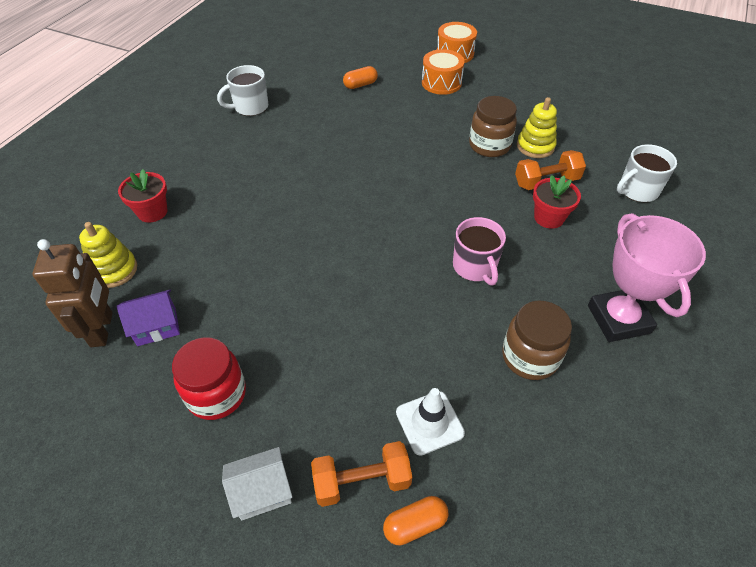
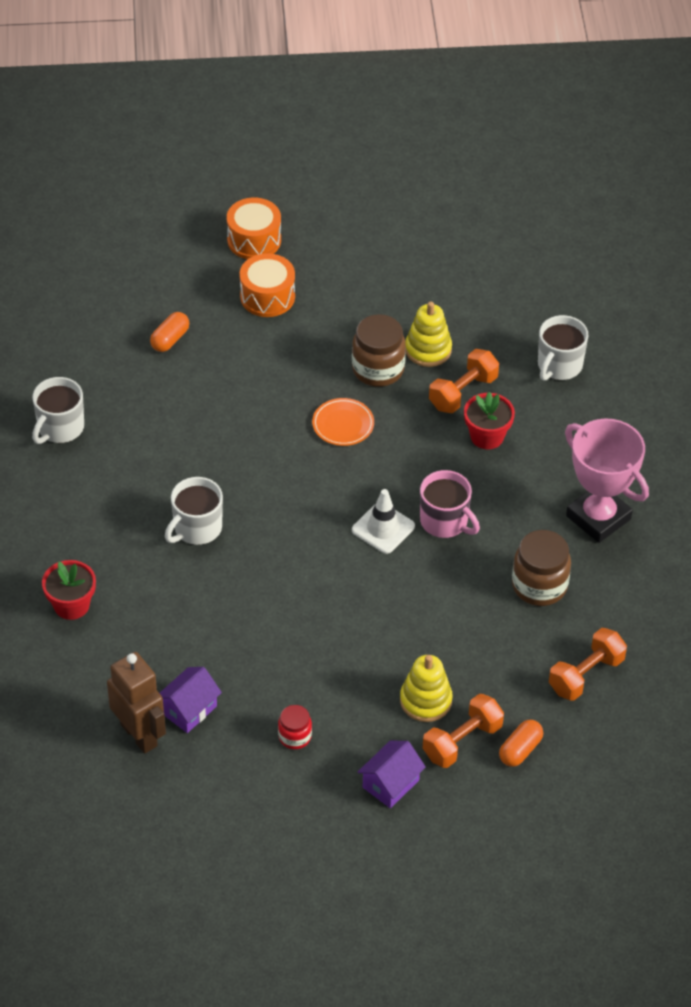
camera: 30 degrees left, 0 degrees up
yellow stacking toy [79,222,137,288] -> yellow stacking toy moved to [400,655,453,722]
red jar [172,337,246,420] -> red jar [278,705,312,749], size x0.57
white house [222,447,293,520] -> purple house [357,741,426,808]
white traffic cone [396,388,465,456] -> white traffic cone moved to [352,489,415,554]
none -> white mug [165,477,223,545]
none -> orange plate [312,398,374,446]
none -> orange dumbbell [549,628,627,701]

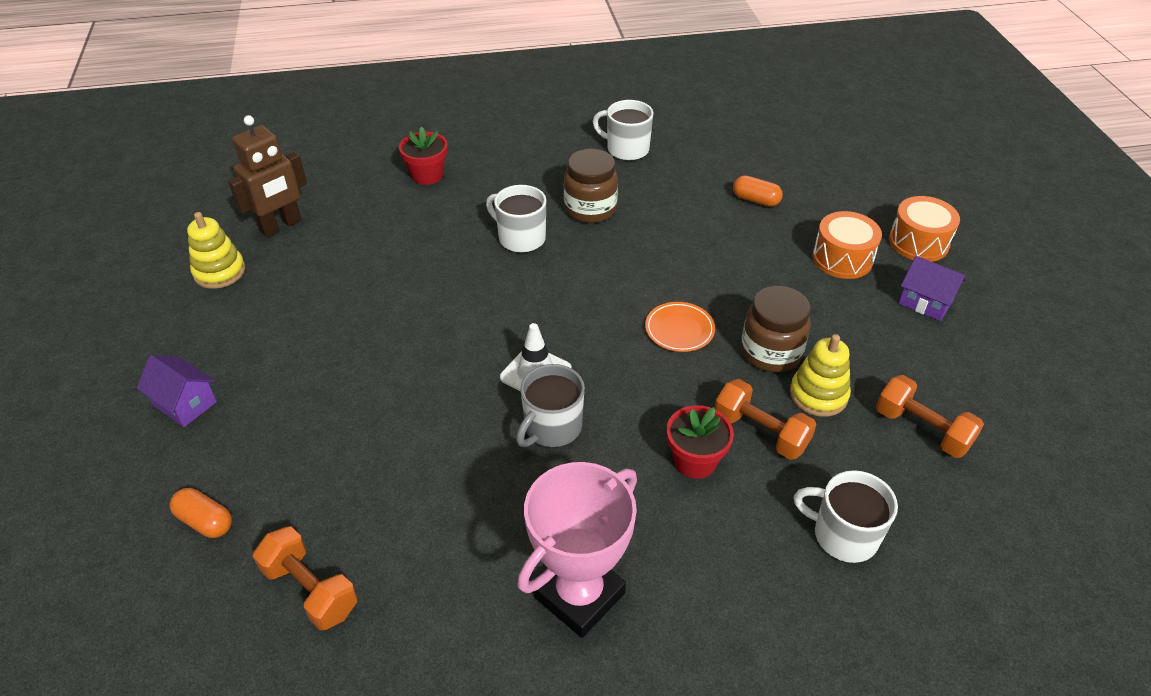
camera: 85 degrees right, 5 degrees down
purple house [160,667,222,733] -> purple house moved to [899,256,966,321]
red jar [278,705,312,749] -> none
yellow stacking toy [400,655,453,722] -> yellow stacking toy moved to [187,212,245,289]
pink mug [420,470,480,538] -> grey mug [516,364,585,447]
orange dumbbell [423,694,504,768] -> orange dumbbell moved to [876,375,984,458]
brown jar [512,530,571,606] -> brown jar moved to [564,149,618,223]

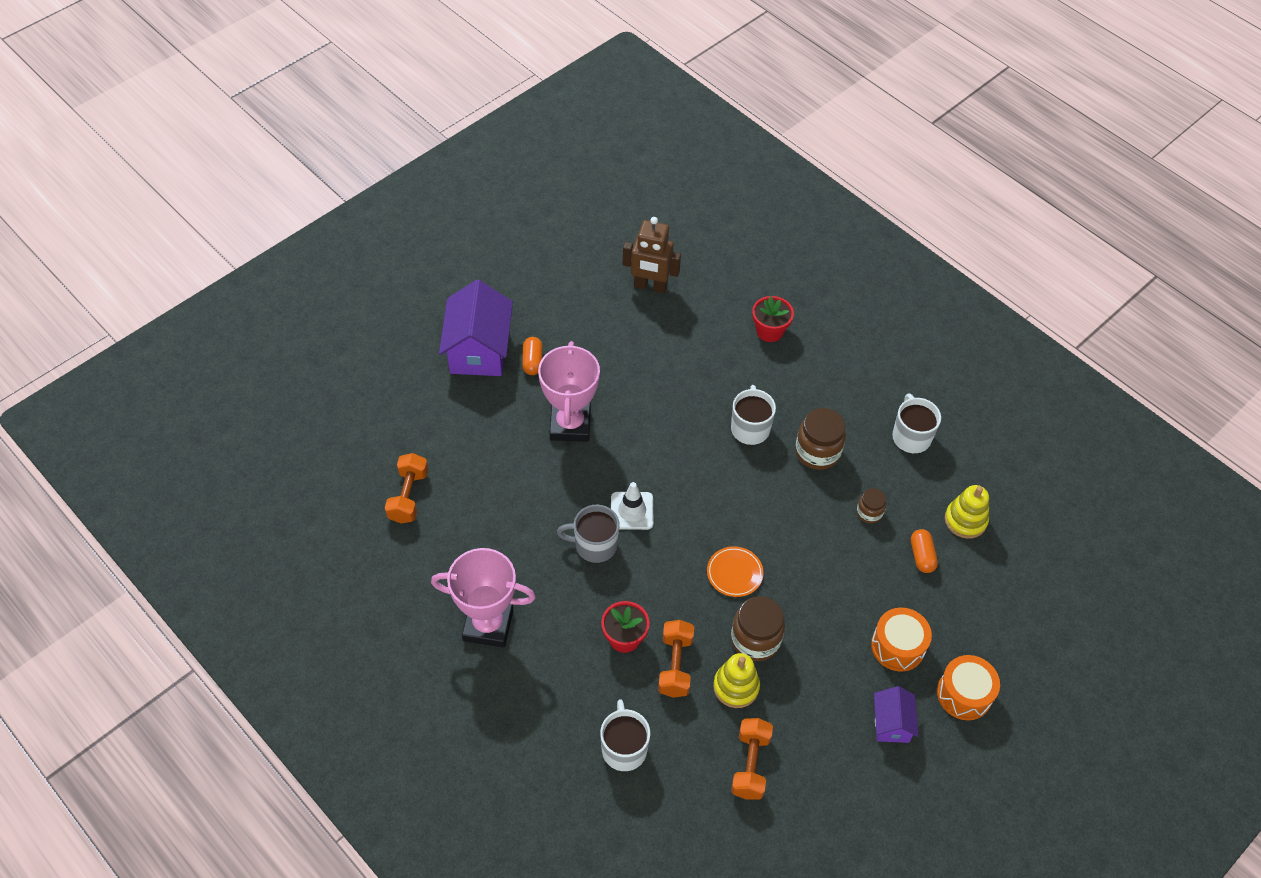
camera: 55 degrees right, 10 degrees up
purple house [137,355,217,427] -> purple house [439,280,513,376], size x1.87
orange capsule [170,488,232,538] -> orange capsule moved to [522,337,543,375]
yellow stacking toy [187,212,245,289] -> yellow stacking toy moved to [945,485,989,539]
none -> pink trophy [538,341,600,442]
none -> brown jar [857,488,886,523]

